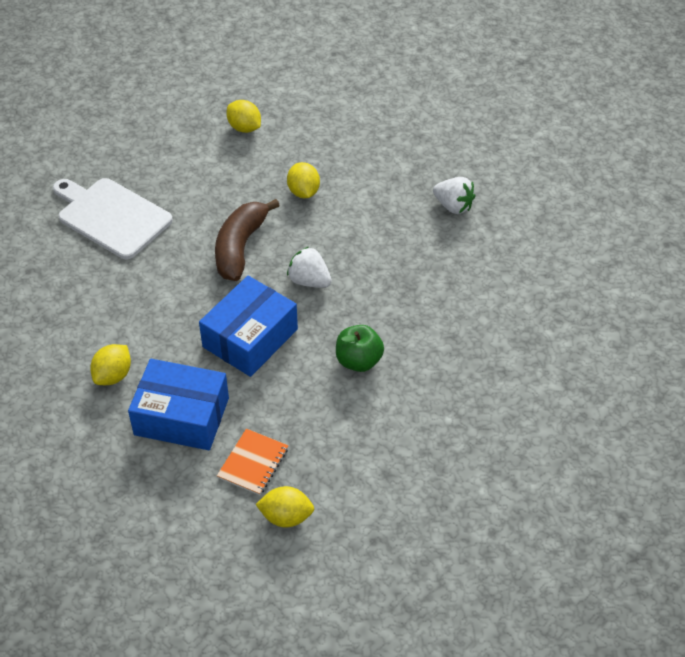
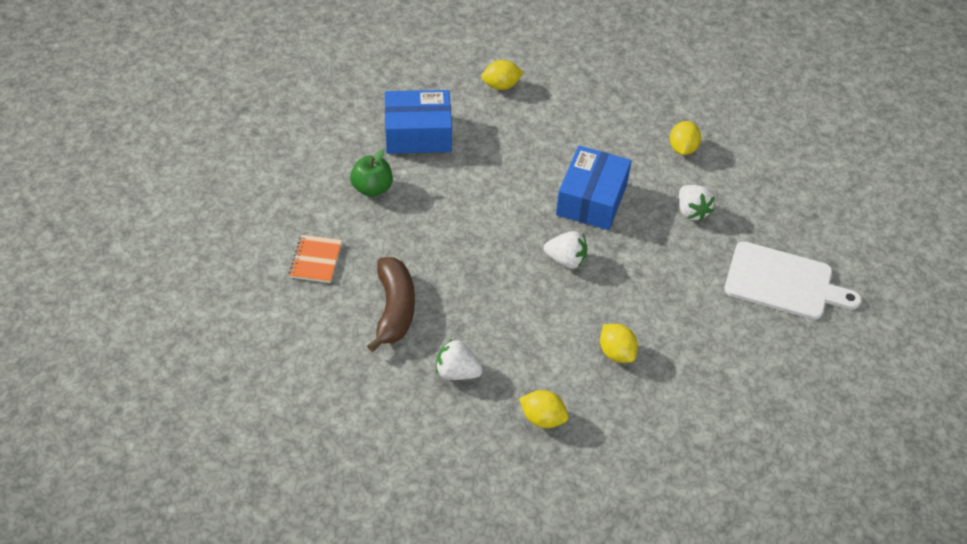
camera: 160 degrees right, 0 degrees up
blue box [128,359,229,450] -> blue box moved to [385,90,452,154]
brown banana [215,199,280,281] -> brown banana moved to [367,257,415,352]
orange notebook [217,429,288,495] -> orange notebook moved to [289,235,342,283]
yellow lemon [226,100,261,133] -> yellow lemon moved to [519,390,568,428]
green apple [336,325,384,372] -> green apple moved to [350,150,393,197]
none -> white strawberry [679,185,715,221]

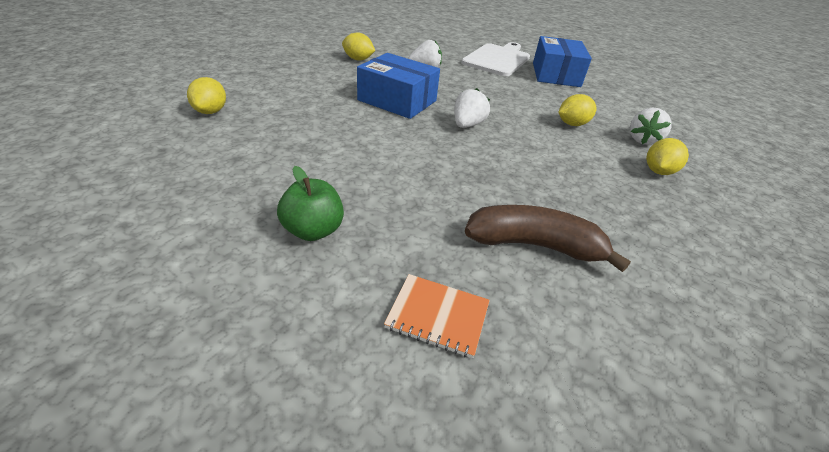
camera: 80 degrees left, 10 degrees down
blue box [385,90,452,154] -> blue box moved to [533,36,592,87]
white strawberry [436,339,483,380] -> white strawberry moved to [630,107,672,145]

